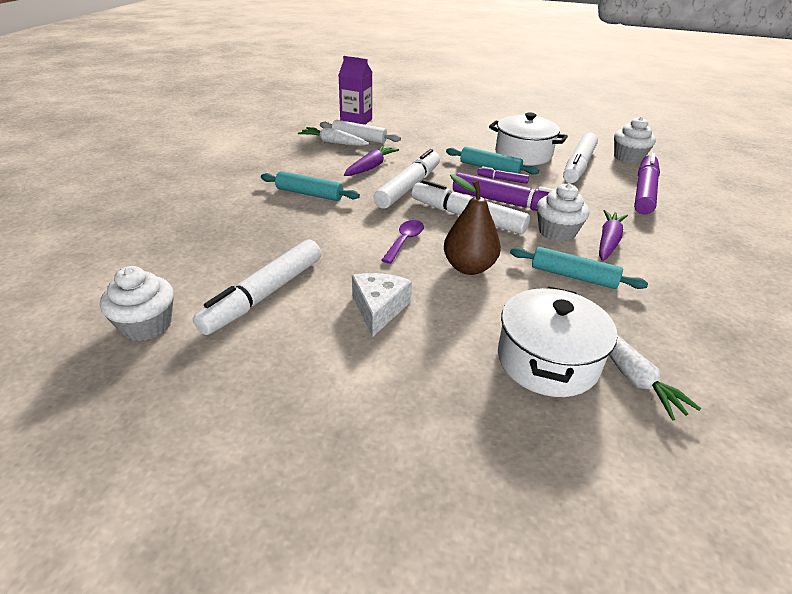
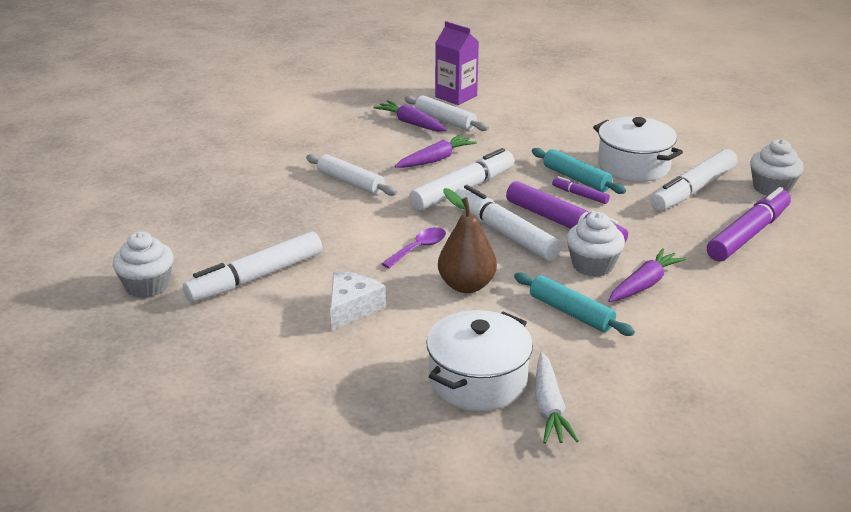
camera: 20 degrees right, 5 degrees down
turquoise rolling pin [261,171,360,201] -> white rolling pin [306,154,397,196]
white carrot [298,127,369,146] -> purple carrot [373,100,447,132]

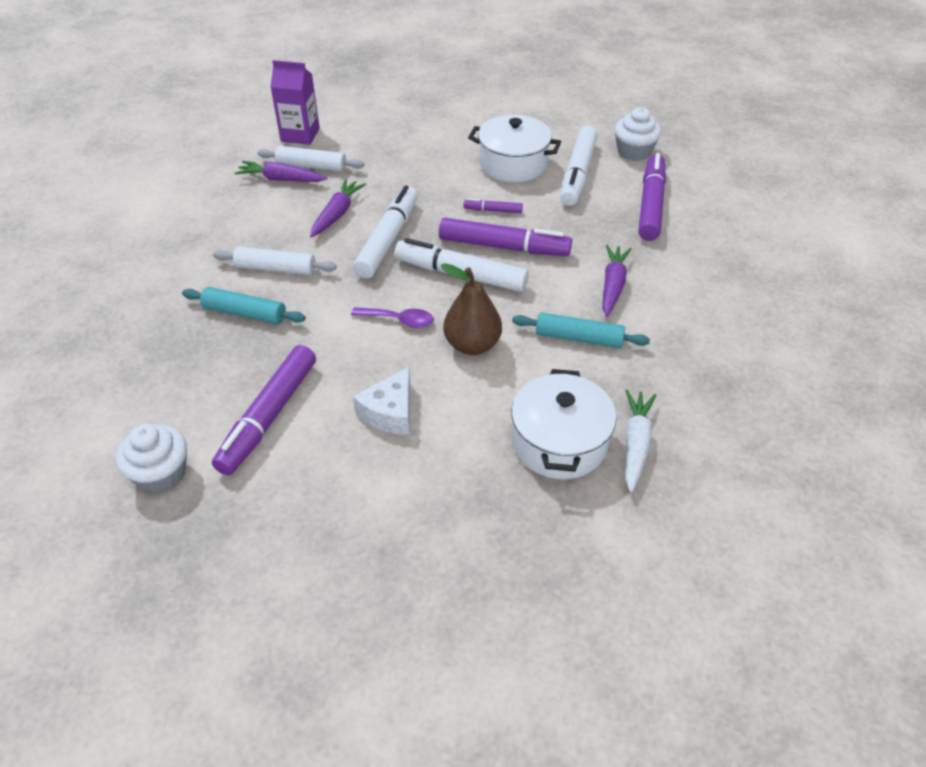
camera: 30 degrees left, 15 degrees up
white marker [183,231,322,302] -> purple marker [212,345,316,475]
white cheese [330,271,386,331] -> white cheese turned 150 degrees counterclockwise [353,367,410,435]
purple spoon [381,227,446,268] -> purple spoon turned 90 degrees clockwise [351,307,434,328]
turquoise rolling pin [532,148,626,194] -> turquoise rolling pin moved to [182,287,306,324]
white carrot [535,352,579,444] -> white carrot turned 135 degrees counterclockwise [625,390,656,492]
white cupcake [566,212,625,277] -> none

